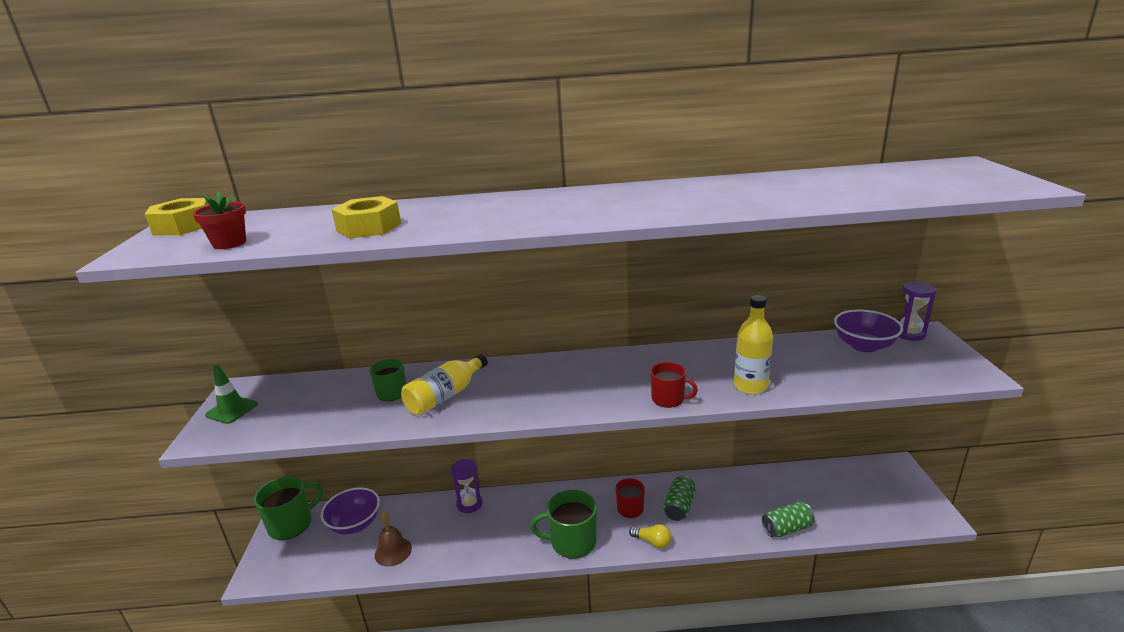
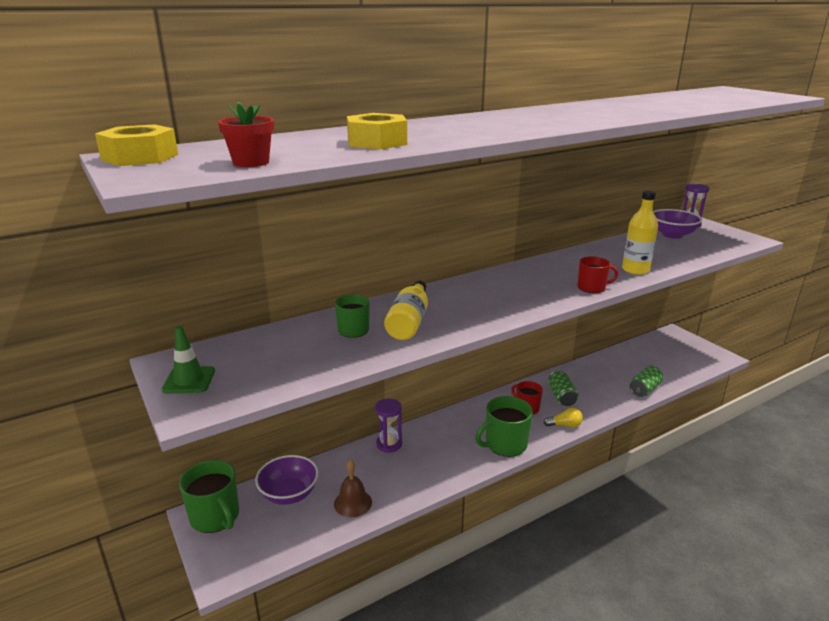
camera: 30 degrees left, 0 degrees up
green mug [254,476,323,540] -> green mug turned 120 degrees clockwise [179,460,239,533]

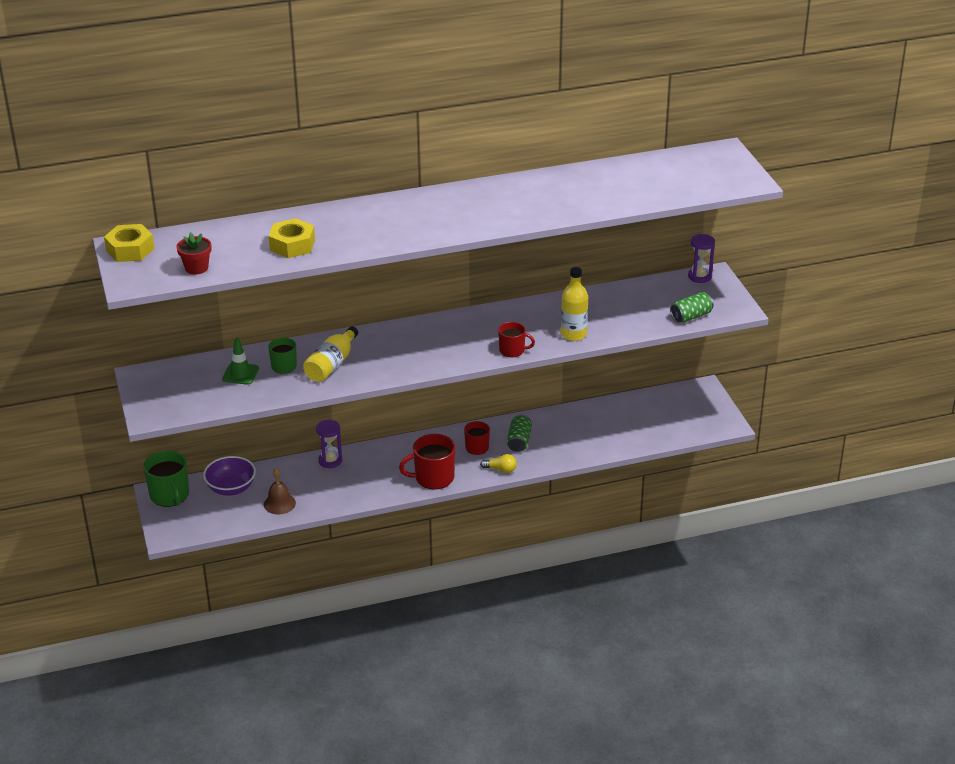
camera: 15 degrees right, 10 degrees up
green traffic cone [162,326,215,394] -> green traffic cone moved to [222,338,259,385]
green mug [475,396,533,457] -> red mug [399,434,455,490]
green can [630,366,663,397] -> green can moved to [670,292,714,323]
purple bowl [653,209,702,239] -> none

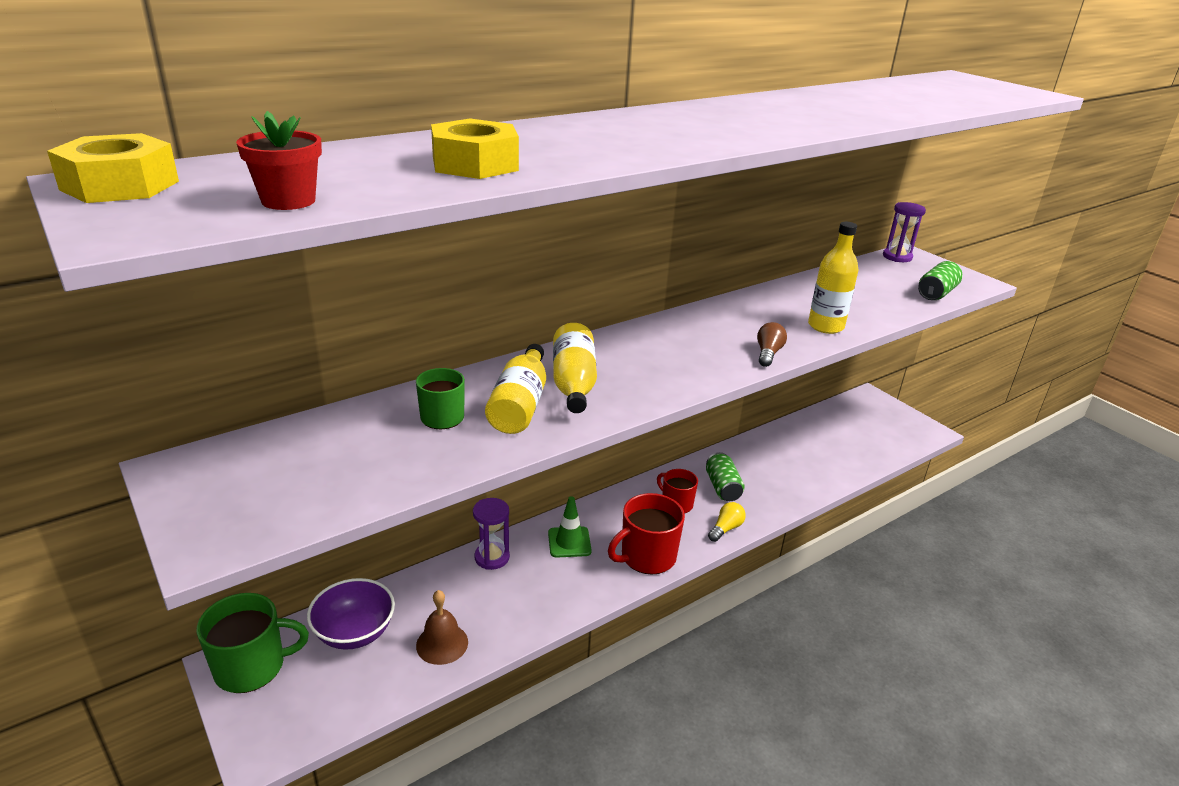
camera: 20 degrees left, 5 degrees down
green mug [143,450,189,507] -> green mug turned 60 degrees counterclockwise [196,593,309,693]
green traffic cone [222,338,259,385] -> green traffic cone moved to [548,496,592,558]
yellow light bulb [480,454,517,473] -> yellow light bulb turned 45 degrees counterclockwise [708,502,746,542]
red mug [498,322,535,357] -> brown light bulb [757,322,787,367]
none -> yellow bottle [553,323,597,413]

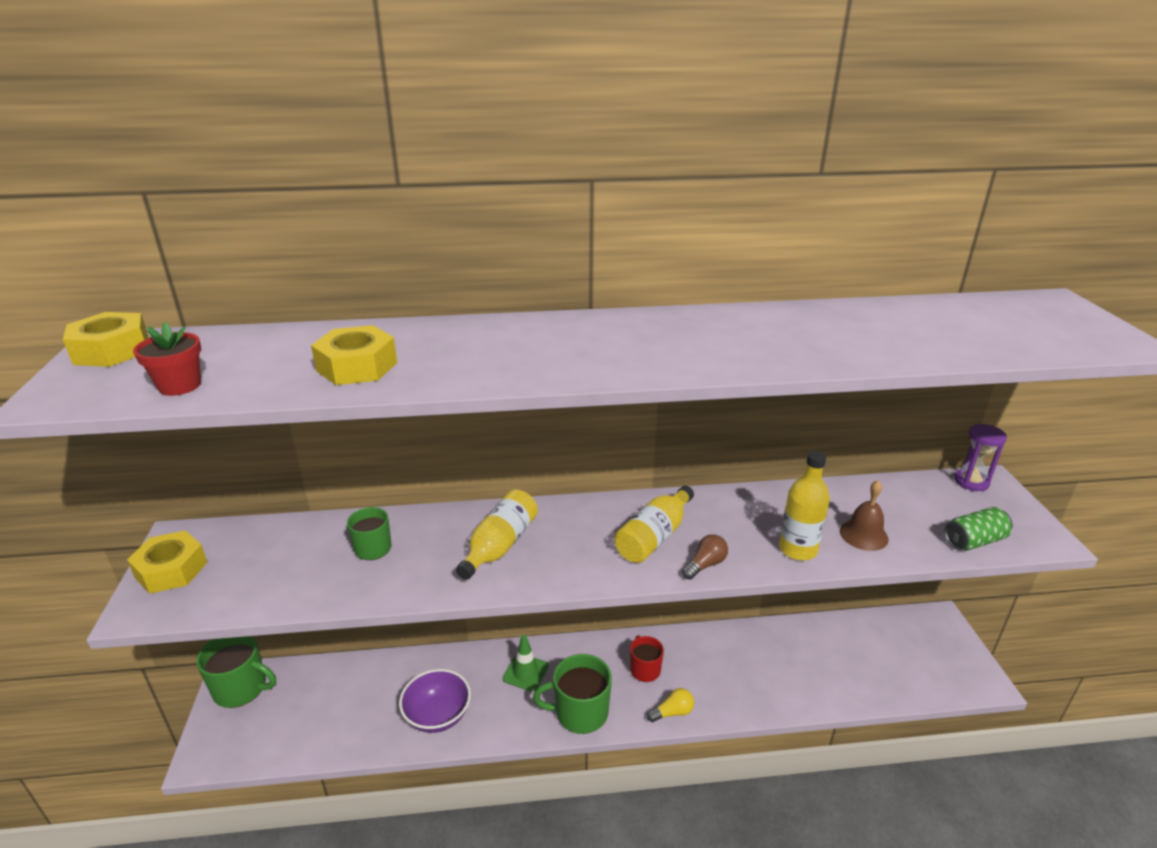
camera: 30 degrees right, 0 degrees up
purple bowl [307,578,395,650] -> purple bowl moved to [399,669,471,733]
brown bell [416,590,468,665] -> brown bell moved to [840,480,889,551]
purple hourglass [473,498,510,570] -> none
yellow bottle [485,344,546,434] -> yellow bottle moved to [614,486,694,563]
red mug [608,493,685,575] -> green mug [533,654,612,734]
green can [706,452,745,501] -> none
none -> yellow nut [127,530,207,594]

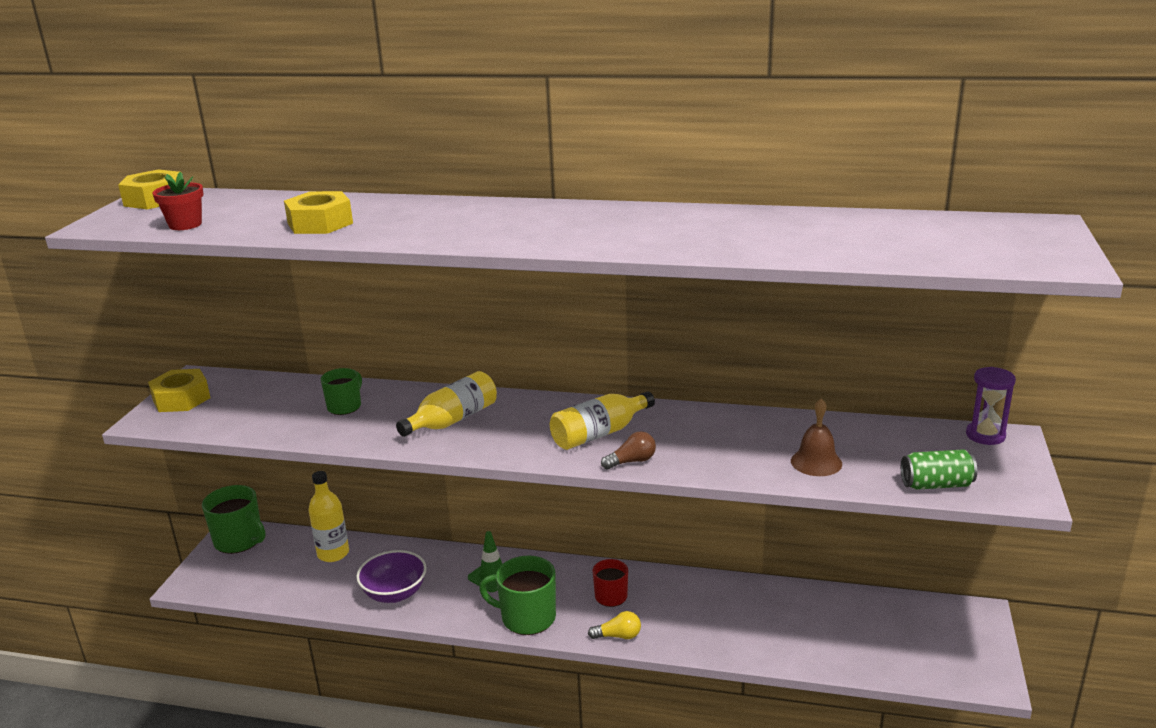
camera: 20 degrees right, 5 degrees down
yellow bottle [779,451,830,561] -> yellow bottle moved to [309,471,349,562]

